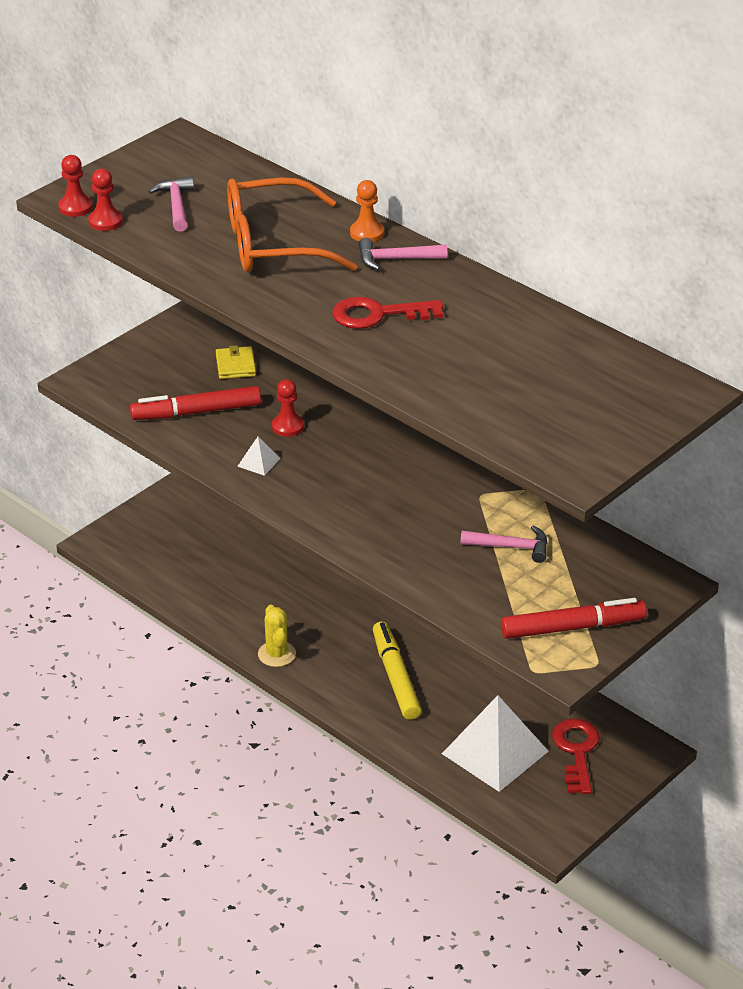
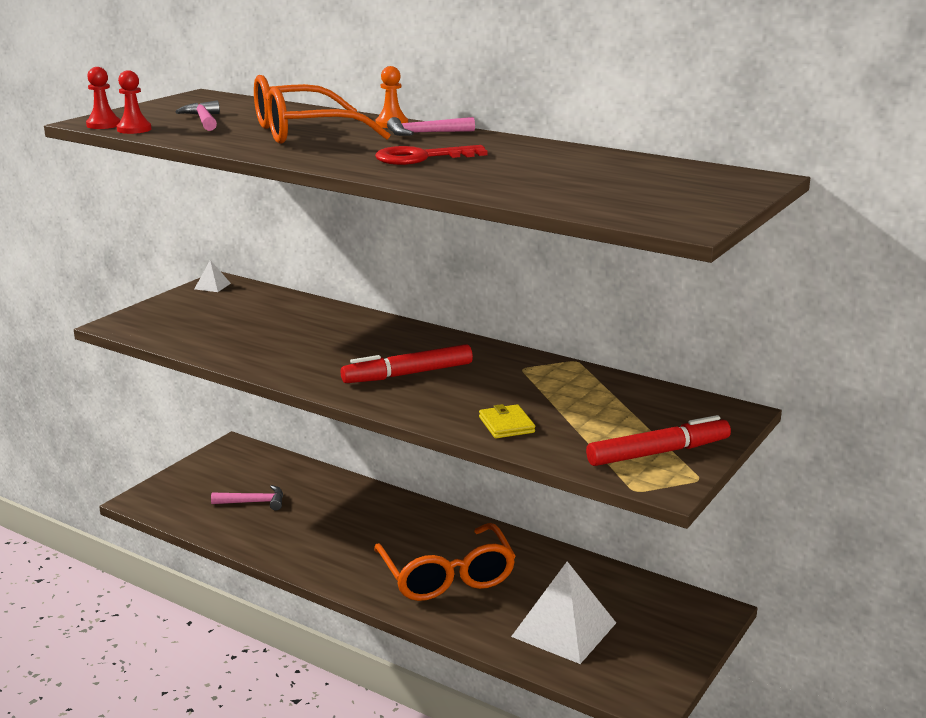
camera: 10 degrees left, 15 degrees down
red marker [130,386,261,420] -> red marker moved to [341,344,473,383]
yellow wallet [216,345,256,379] -> yellow wallet moved to [479,404,535,438]
white pyramid [237,437,281,476] -> white pyramid moved to [194,260,231,292]
yellow cactus [258,605,296,667] -> none
red pawn [272,379,304,437] -> none
yellow marker [373,622,421,720] -> orange glasses [374,523,516,601]
pink hammer [460,526,548,563] -> pink hammer moved to [211,485,283,511]
red key [552,718,600,794] -> none

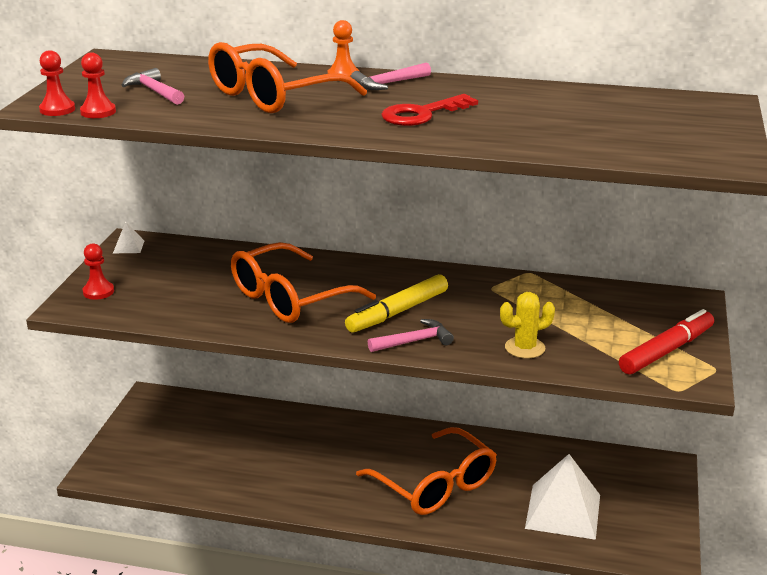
camera: 20 degrees left, 5 degrees up
pink hammer [211,485,283,511] -> pink hammer moved to [368,319,454,352]
red marker [341,344,473,383] -> yellow marker [345,274,448,333]
yellow wallet [479,404,535,438] -> yellow cactus [500,292,555,359]
none -> red pawn [83,243,114,300]
none -> orange glasses [231,242,376,323]

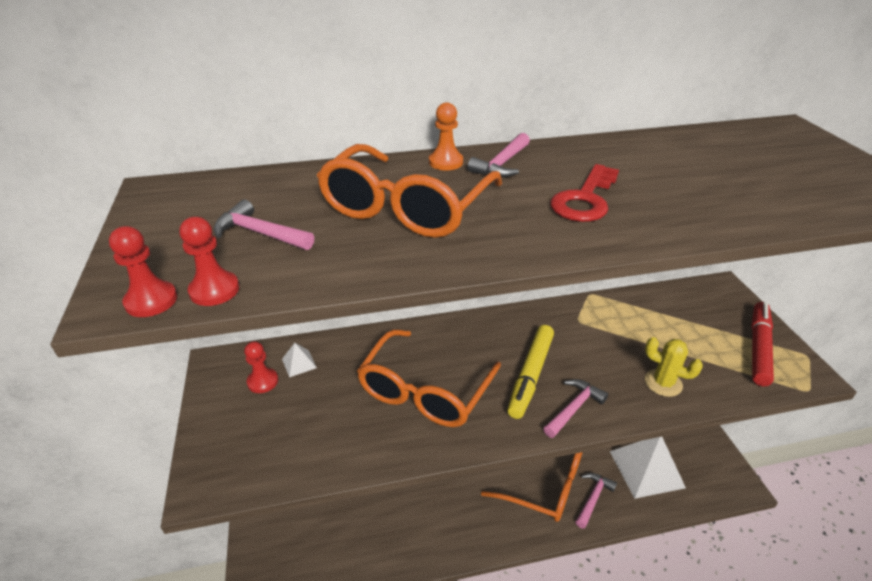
camera: 25 degrees left, 10 degrees up
red pawn [83,243,114,300] -> red pawn moved to [244,341,278,393]
white pyramid [113,222,144,253] -> white pyramid moved to [282,343,317,377]
yellow cactus [500,292,555,359] -> yellow cactus turned 75 degrees clockwise [645,337,703,397]
none -> pink hammer [575,473,617,529]

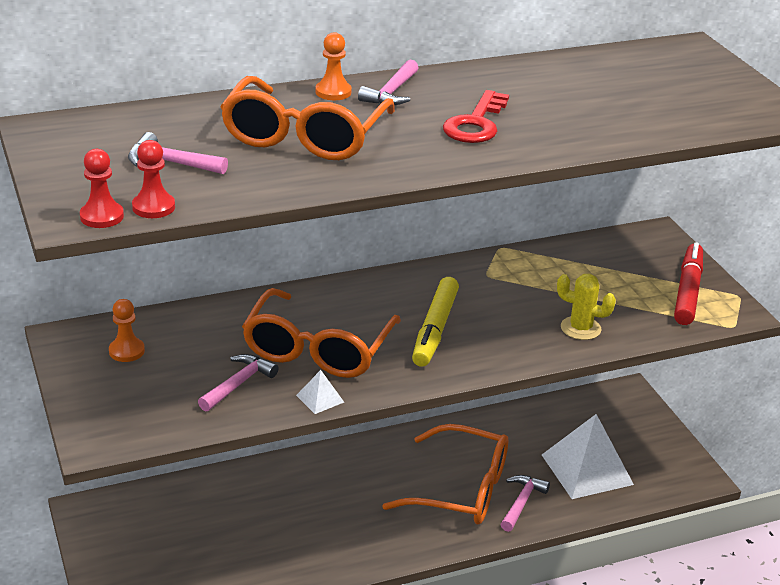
camera: 10 degrees left, 5 degrees down
red pawn [244,341,278,393] -> orange pawn [109,299,145,362]
white pyramid [282,343,317,377] -> white pyramid moved to [296,370,344,414]
pink hammer [543,379,608,438] -> pink hammer moved to [198,354,279,411]

